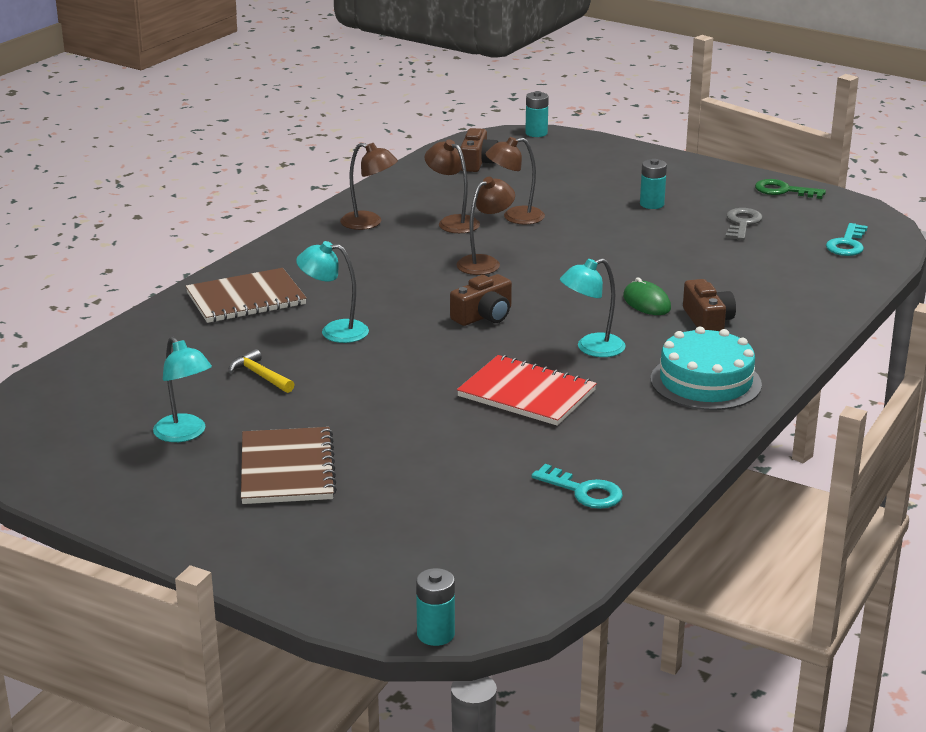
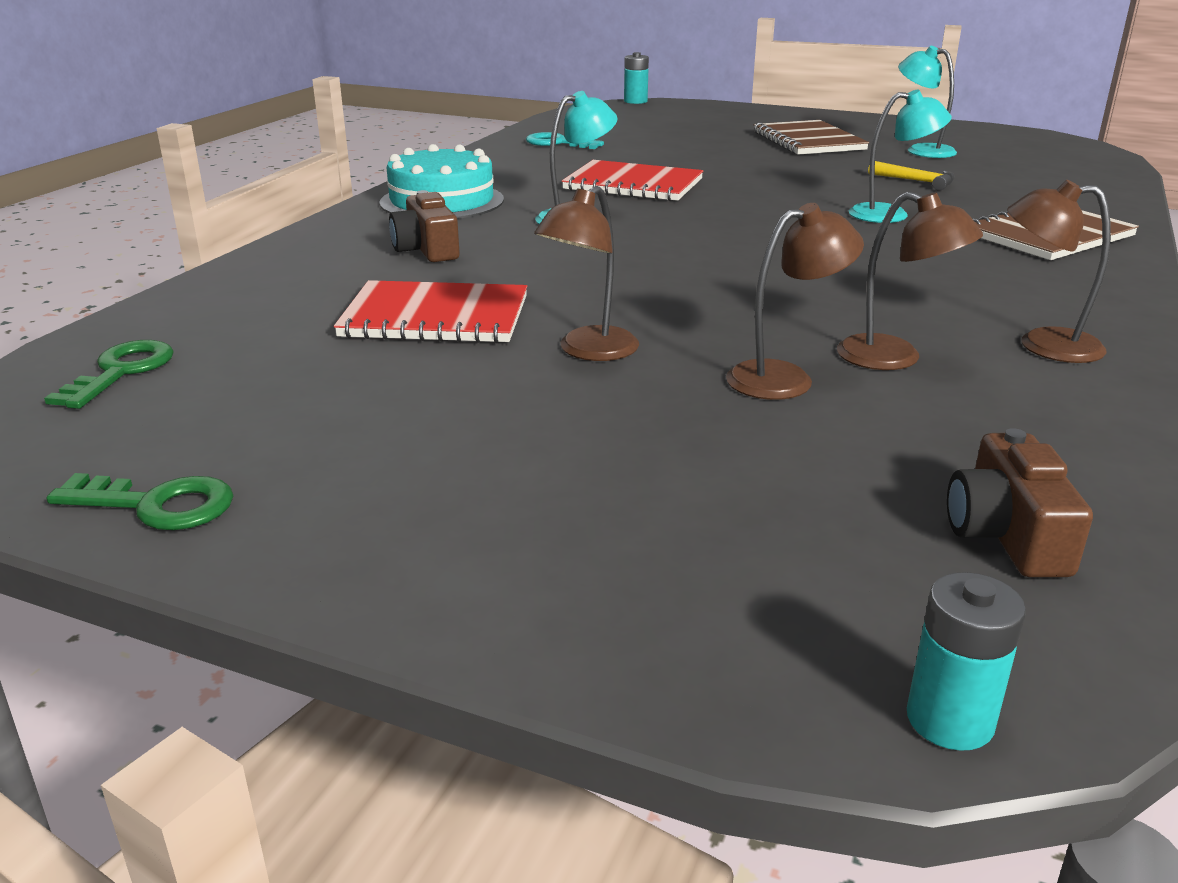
camera: 170 degrees right, 0 degrees up
brown camera [450,274,512,326] -> none
brown lamp [456,177,515,275] -> brown lamp moved to [534,186,639,361]
green mouse [623,277,671,315] -> none
turquoise battery [640,159,667,209] -> none
grey key [726,208,763,240] -> none
turquoise key [826,223,868,256] -> green key [44,340,174,409]
none -> red notebook [334,280,527,343]

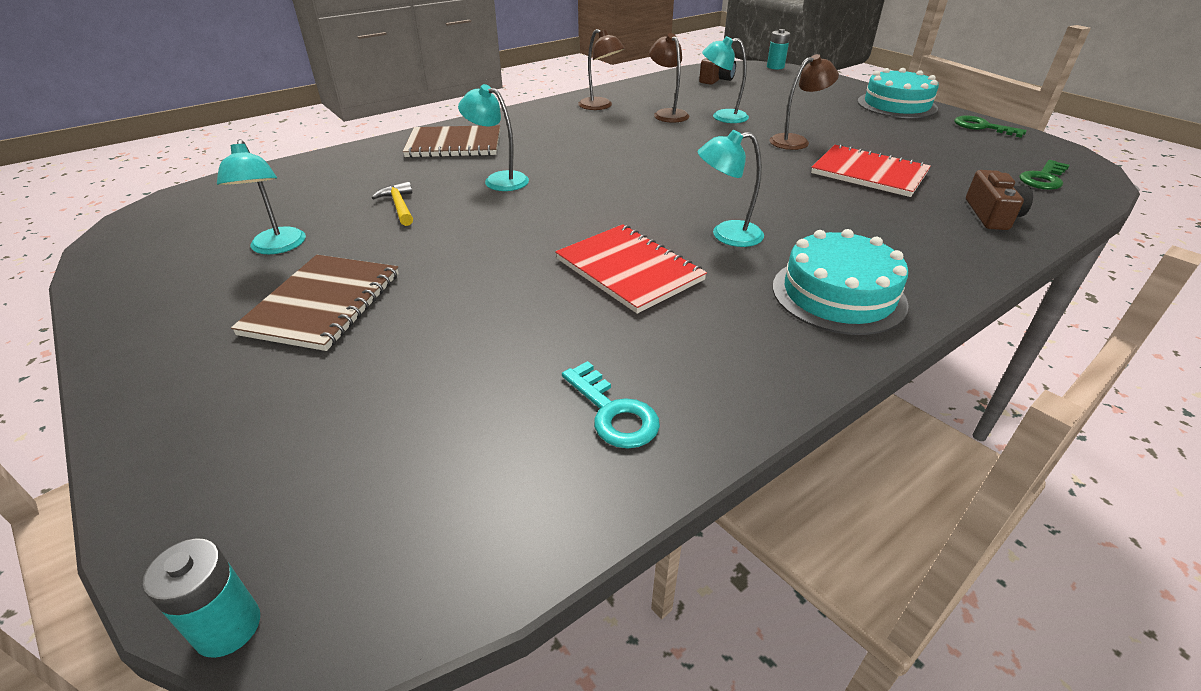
camera: 150 degrees left, 10 degrees up
brown camera [389,190,460,262] -> brown camera moved to [966,170,1033,230]
brown lamp [726,203,864,400] -> turquoise lamp [702,36,749,123]
none -> turquoise cake [857,68,939,118]

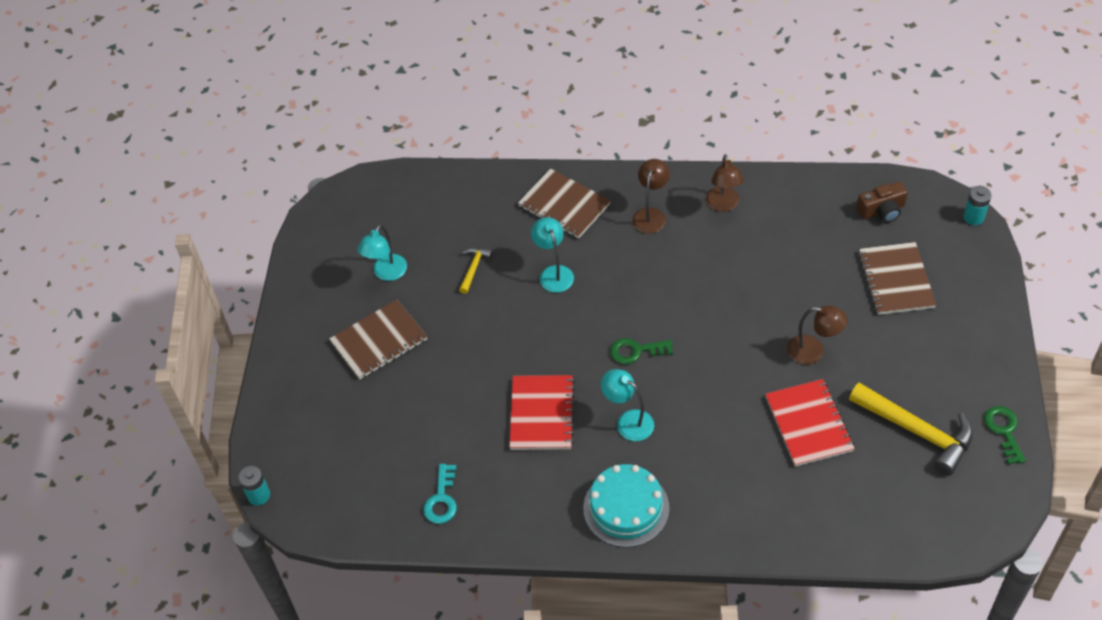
camera: 45 degrees right, 15 degrees up
brown lamp [649,33,689,123] -> brown lamp moved to [632,159,670,234]
turquoise lamp [702,36,749,123] -> none
turquoise cake [857,68,939,118] -> none
brown camera [966,170,1033,230] -> none
green key [1019,160,1070,190] -> green key moved to [610,338,673,364]
none -> yellow hammer [849,383,973,475]
none -> brown notebook [859,242,936,315]

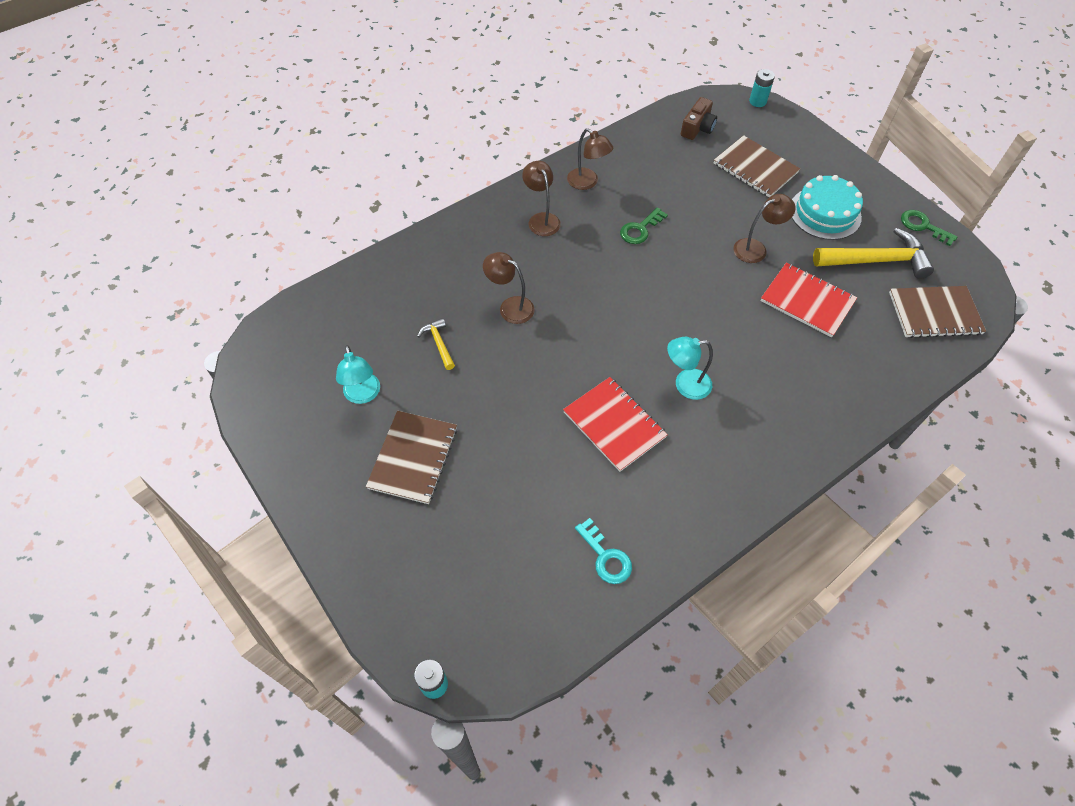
camera: 45 degrees left, 5 degrees up
brown notebook [518,169,611,238] -> brown notebook moved to [889,286,986,338]
turquoise lamp [531,217,574,292] -> brown lamp [483,252,535,324]
turquoise cake [583,464,669,547] -> turquoise cake moved to [792,175,863,240]
green key [610,338,673,364] -> green key moved to [620,207,668,244]

